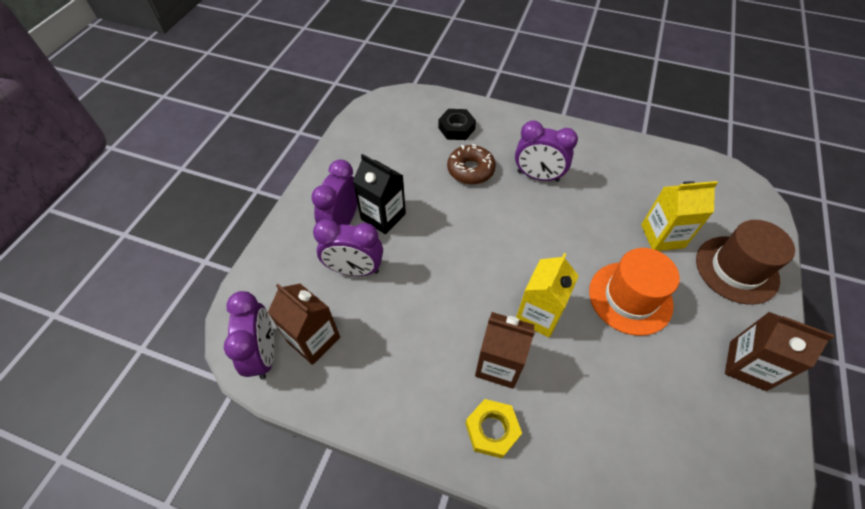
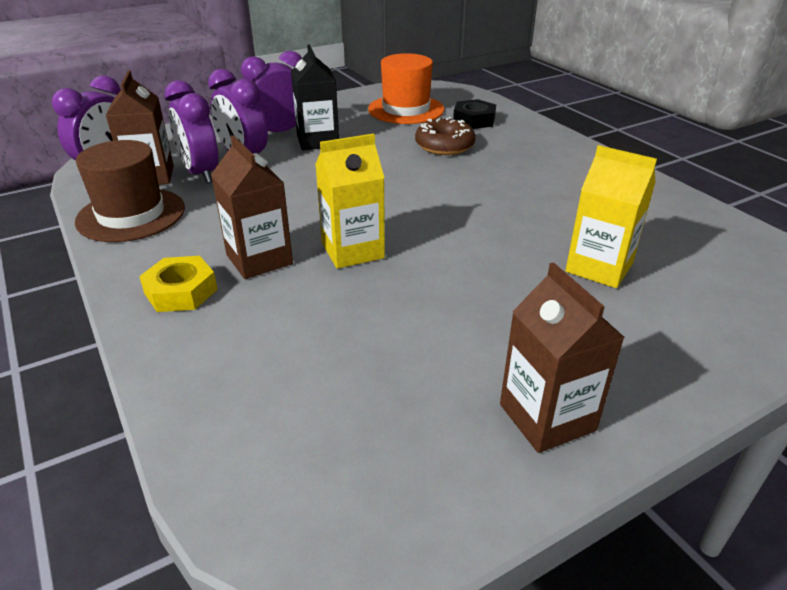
camera: 40 degrees right, 20 degrees down
purple clock [515,120,578,182] -> purple clock moved to [165,80,218,183]
orange hat [589,248,680,336] -> orange hat moved to [368,53,444,124]
brown hat [696,220,795,305] -> brown hat moved to [75,140,185,242]

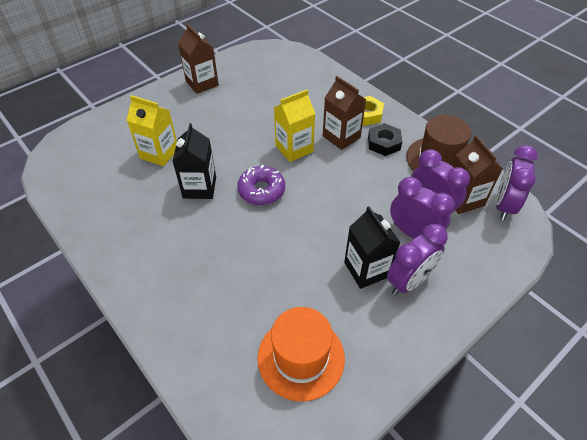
camera: 170 degrees right, 15 degrees up
brown donut [415,117,476,155] -> none
black nut [453,99,496,129] -> black nut moved to [368,123,402,156]
none -> black carton [173,123,216,199]
none -> purple donut [237,165,285,205]

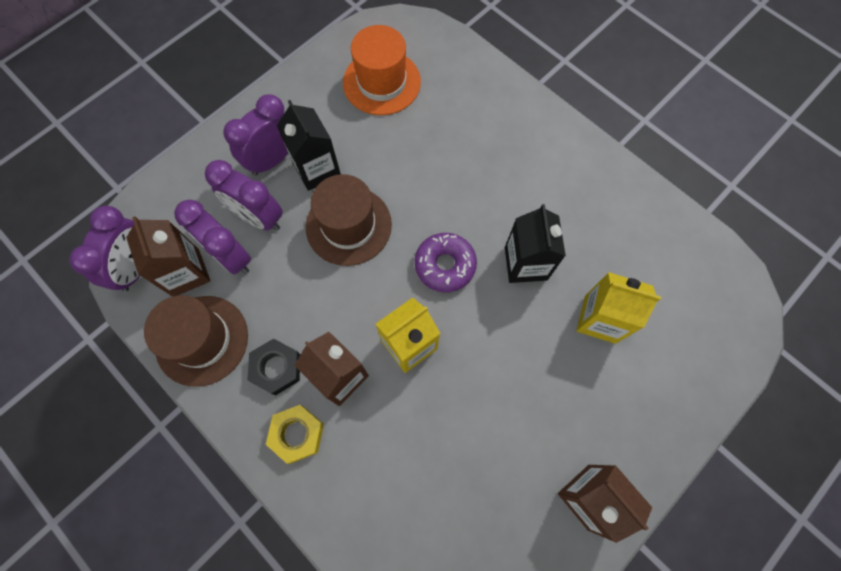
camera: 175 degrees right, 20 degrees up
none -> brown hat [306,174,392,266]

